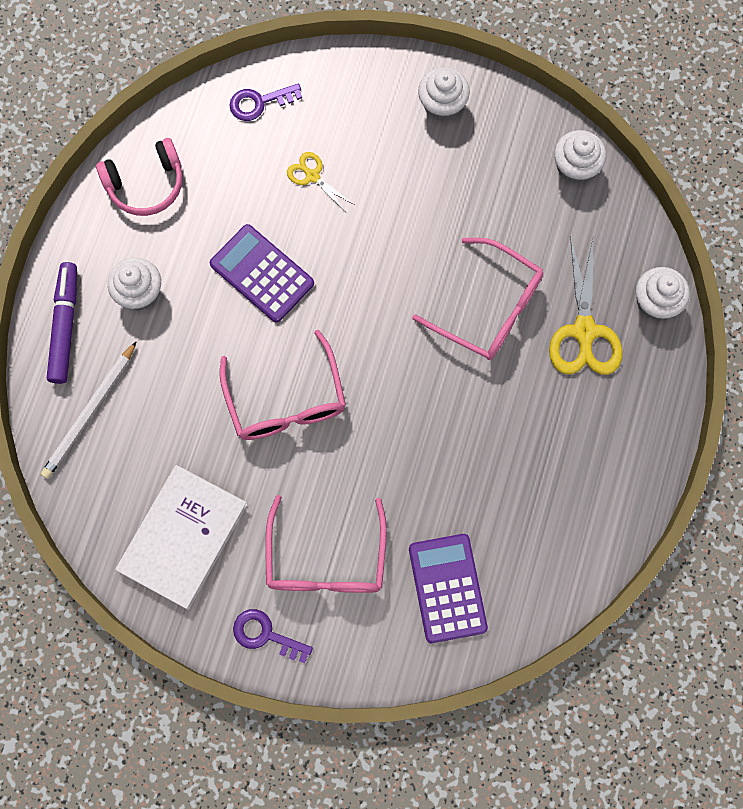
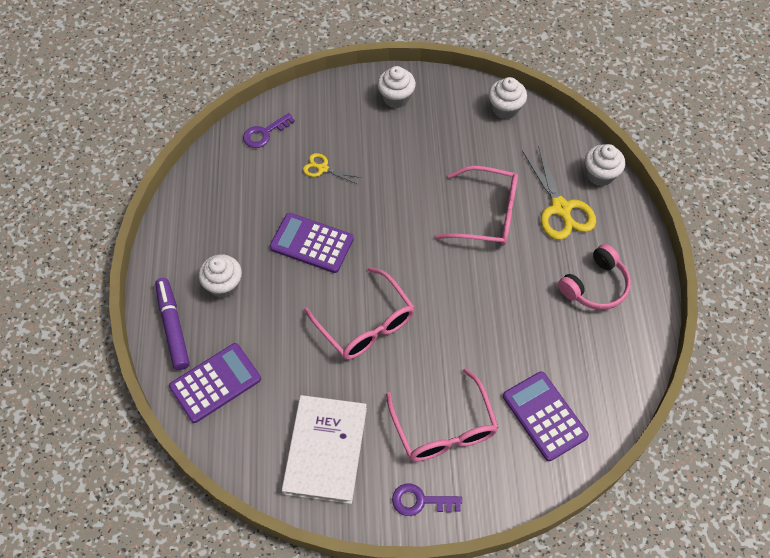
camera: 20 degrees left, 15 degrees down
white pencil [41,341,137,479] -> purple calculator [169,343,261,423]
pink headphones [96,138,182,216] -> pink headphones moved to [558,244,631,310]

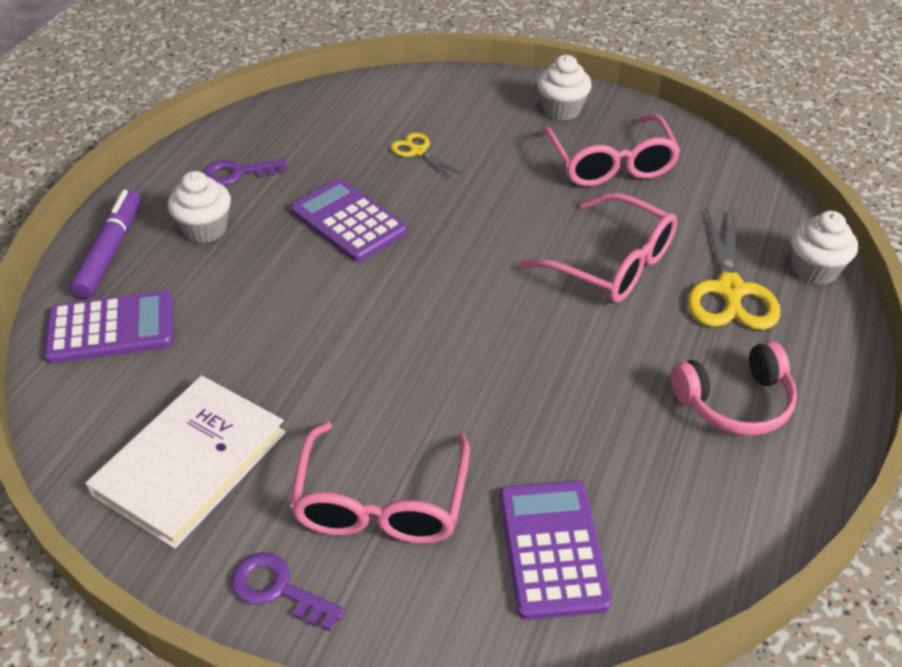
camera: 25 degrees right, 15 degrees down
purple key [243,113,295,148] -> purple key moved to [203,159,287,186]
pink glasses [304,267,415,360] -> pink glasses moved to [542,114,681,186]
white cupcake [489,77,527,119] -> none

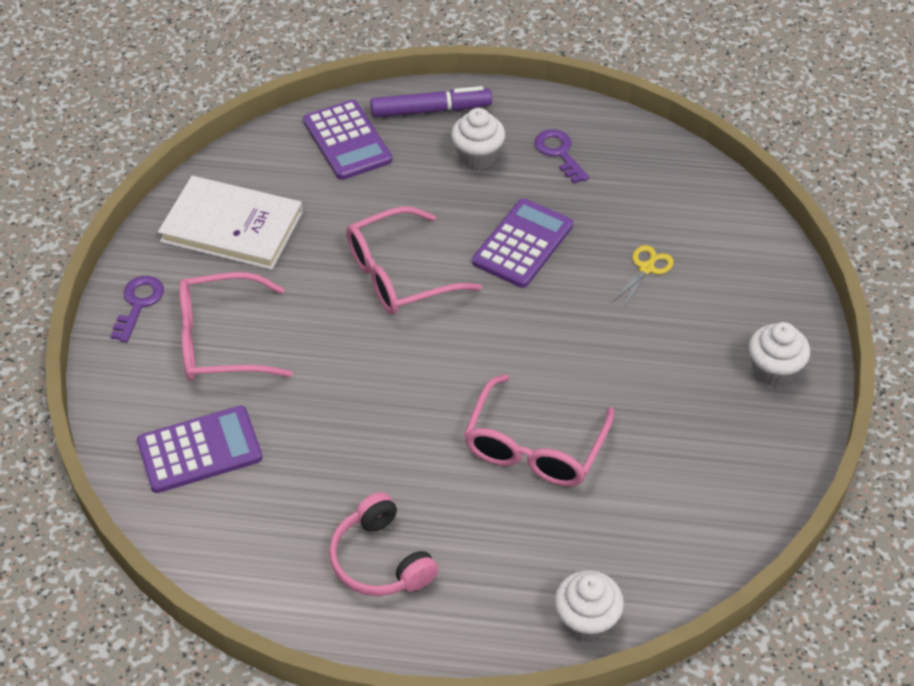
camera: 75 degrees right, 5 degrees up
pink glasses [542,114,681,186] -> pink glasses moved to [346,207,482,315]
yellow scissors [687,208,780,330] -> none

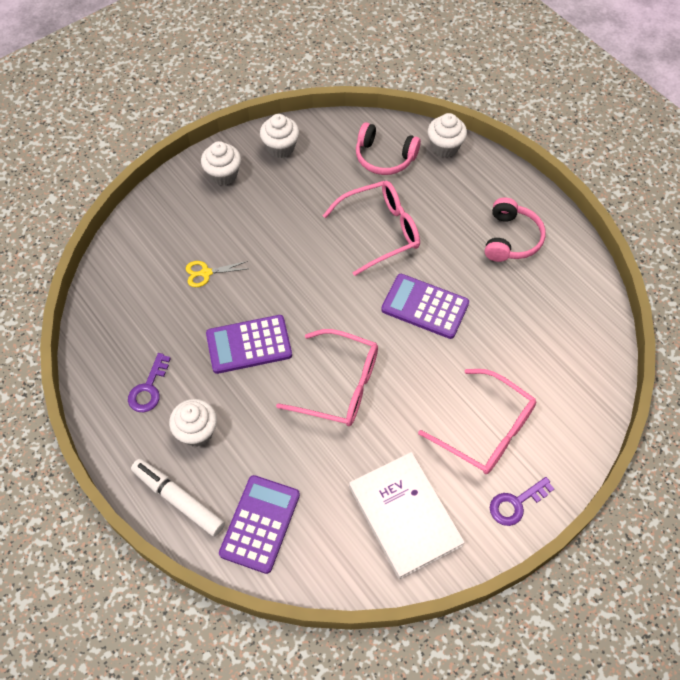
camera: 135 degrees left, 10 degrees up
purple calculator [137,406,262,493] -> purple calculator moved to [381,274,469,339]
purple marker [370,86,492,118] -> white marker [131,459,225,537]
none -> white cupcake [260,114,299,158]
none -> pink headphones [356,122,421,175]

